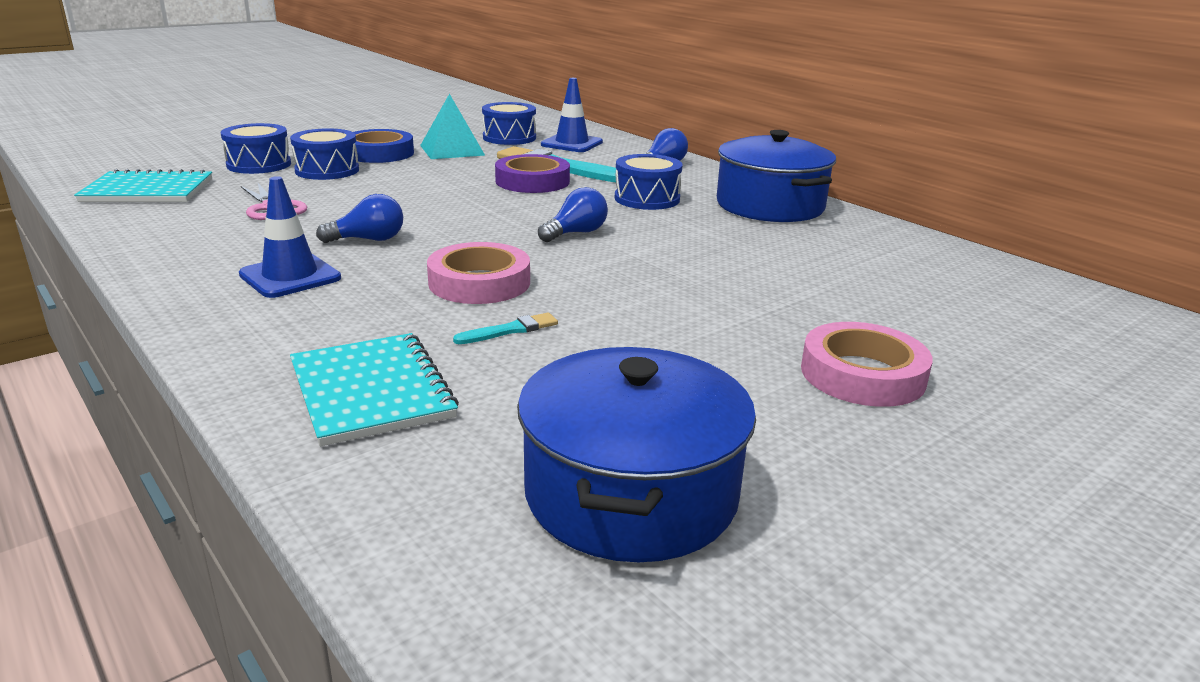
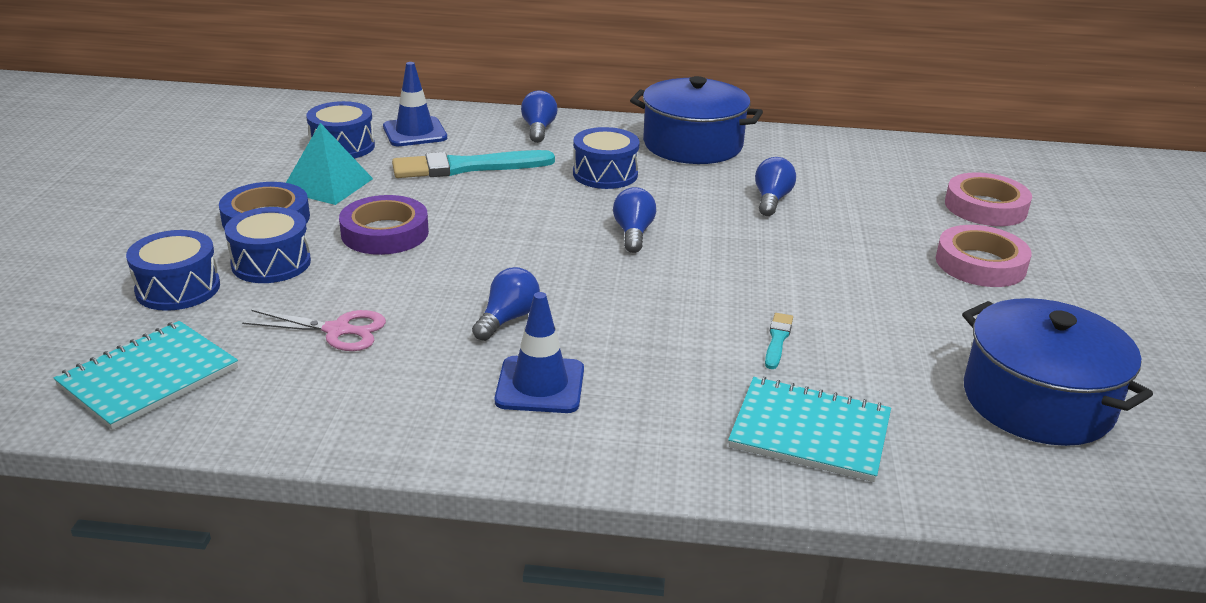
camera: 45 degrees left, 5 degrees up
pink tape [427,242,530,304] -> pink tape moved to [945,172,1032,226]
purple tape [495,154,570,193] -> purple tape moved to [339,195,429,255]
none -> blue light bulb [755,157,796,216]

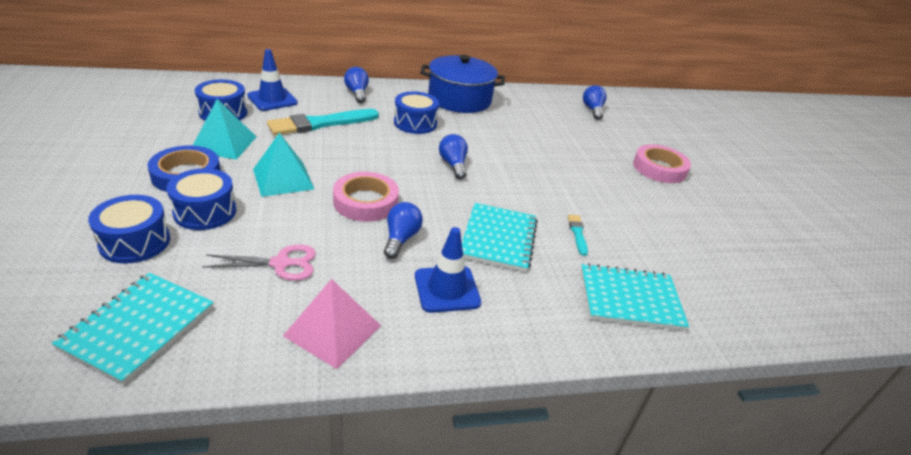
camera: 20 degrees left, 5 degrees up
purple tape [339,195,429,255] -> turquoise pyramid [253,133,314,197]
blue light bulb [755,157,796,216] -> blue light bulb moved to [583,85,607,120]
pink tape [945,172,1032,226] -> pink tape moved to [333,172,399,222]
blue pot [962,298,1153,446] -> none
none -> pink pyramid [283,279,381,369]
none -> turquoise notebook [462,203,538,272]

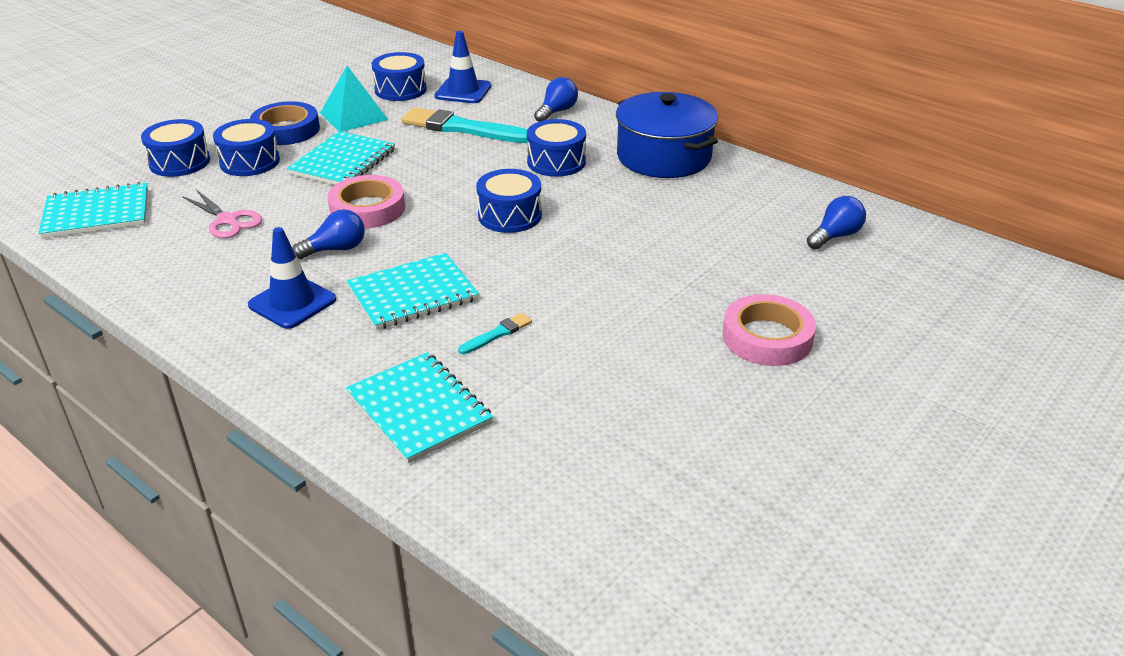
camera: 55 degrees right, 0 degrees up
turquoise pyramid [253,133,314,197] -> turquoise notebook [287,131,395,185]
pink pyramid [283,279,381,369] -> none
blue light bulb [439,134,468,179] -> blue drum [476,169,542,233]

